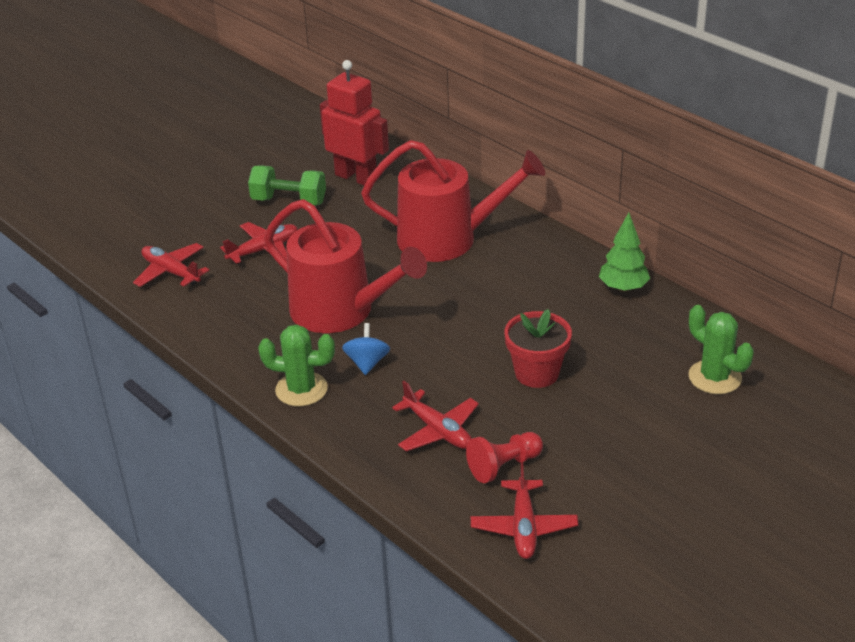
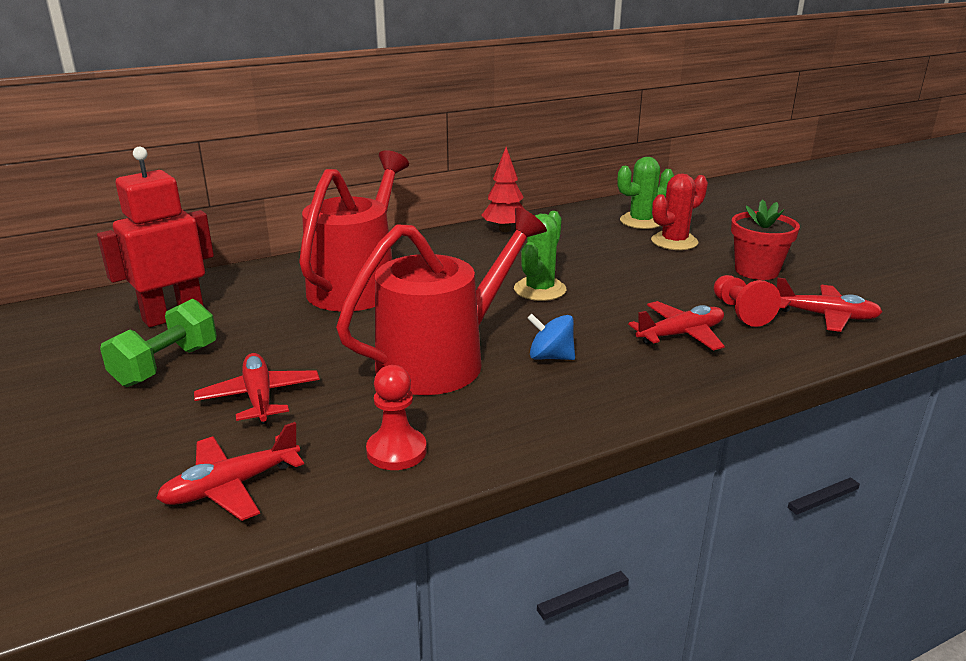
camera: 75 degrees left, 10 degrees down
green cactus [258,325,335,406] -> green cactus moved to [514,211,567,301]
red flower pot [504,309,572,388] -> red flower pot moved to [731,199,800,280]
green tree [599,213,650,292] -> red tree [482,147,525,232]
none -> red pawn [366,365,427,470]
none -> red cactus [651,173,708,250]

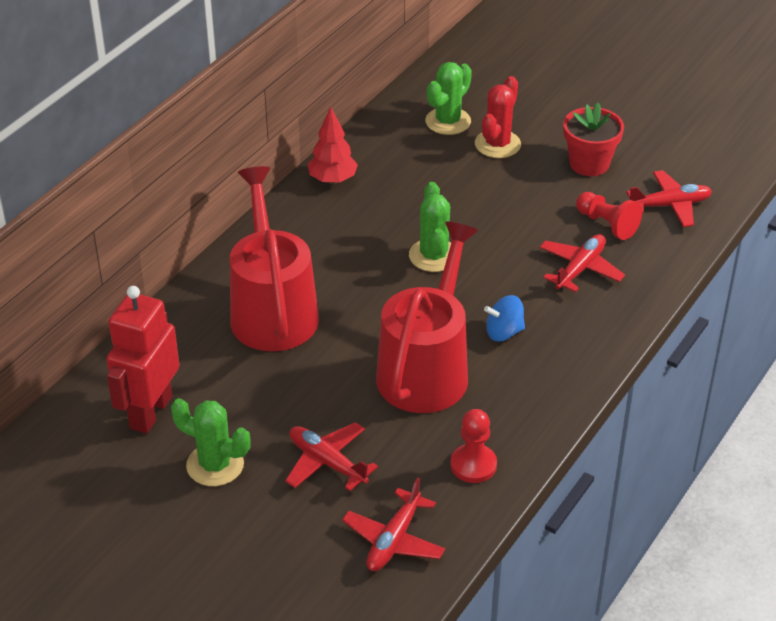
camera: 30 degrees left, 15 degrees up
green dumbbell [100,299,217,387] -> green cactus [171,398,251,486]

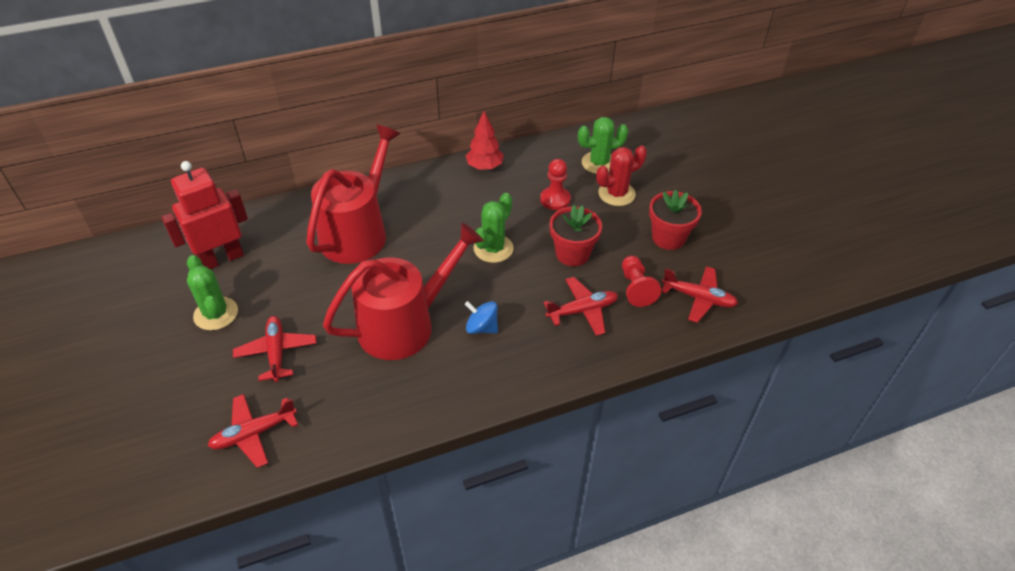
camera: 35 degrees right, 5 degrees up
red pawn [451,409,497,483] -> red pawn moved to [540,159,571,210]
none -> red flower pot [550,205,602,266]

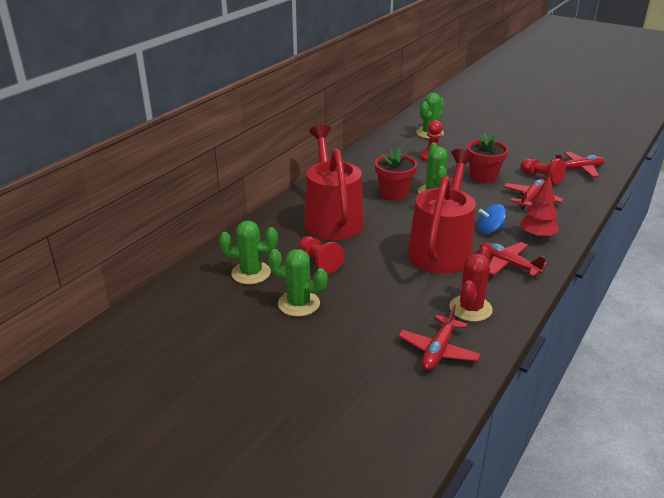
camera: 35 degrees left, 15 degrees down
red robot [161,161,248,269] -> green cactus [219,221,278,284]
red plane [233,316,317,382] -> red plane moved to [479,242,547,277]
red tree [466,111,504,170] -> red tree moved to [520,175,559,239]
red cactus [596,146,647,206] -> red cactus moved to [450,246,493,322]
red flower pot [649,190,702,250] -> red flower pot moved to [375,148,417,200]
none -> red pawn [299,236,345,274]

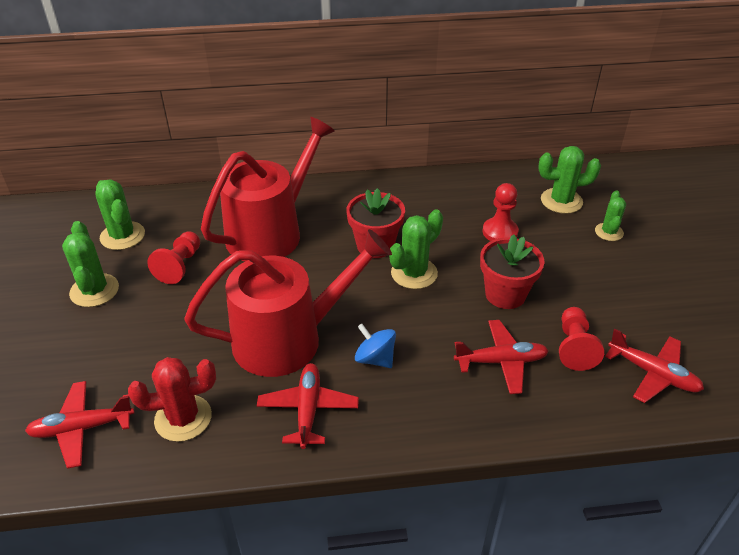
camera: 50 degrees right, 10 degrees up
red tree [520,175,559,239] -> none
none -> green cactus [595,190,626,241]

